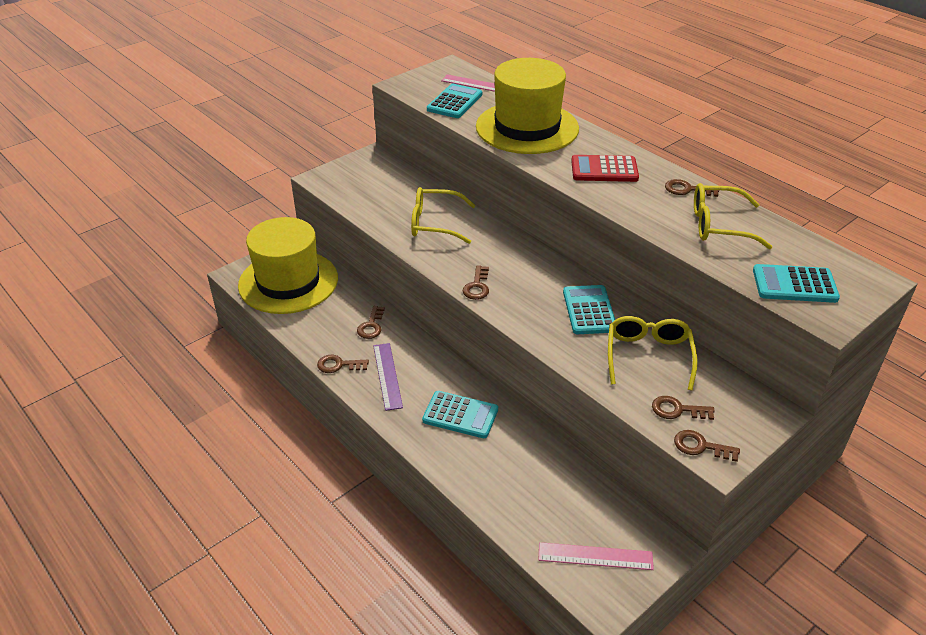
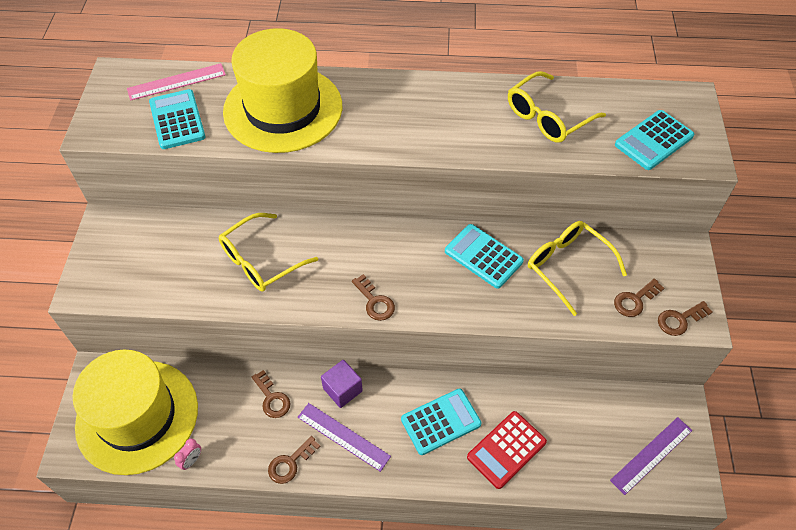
camera: 45 degrees left, 15 degrees up
pink ruler [538,542,654,570] -> purple ruler [610,417,692,495]
red calculator [571,155,639,182] -> red calculator moved to [467,411,547,489]
brown key [665,179,719,197] -> none
none -> pink clock [174,438,201,470]
none -> purple cube [321,360,363,408]

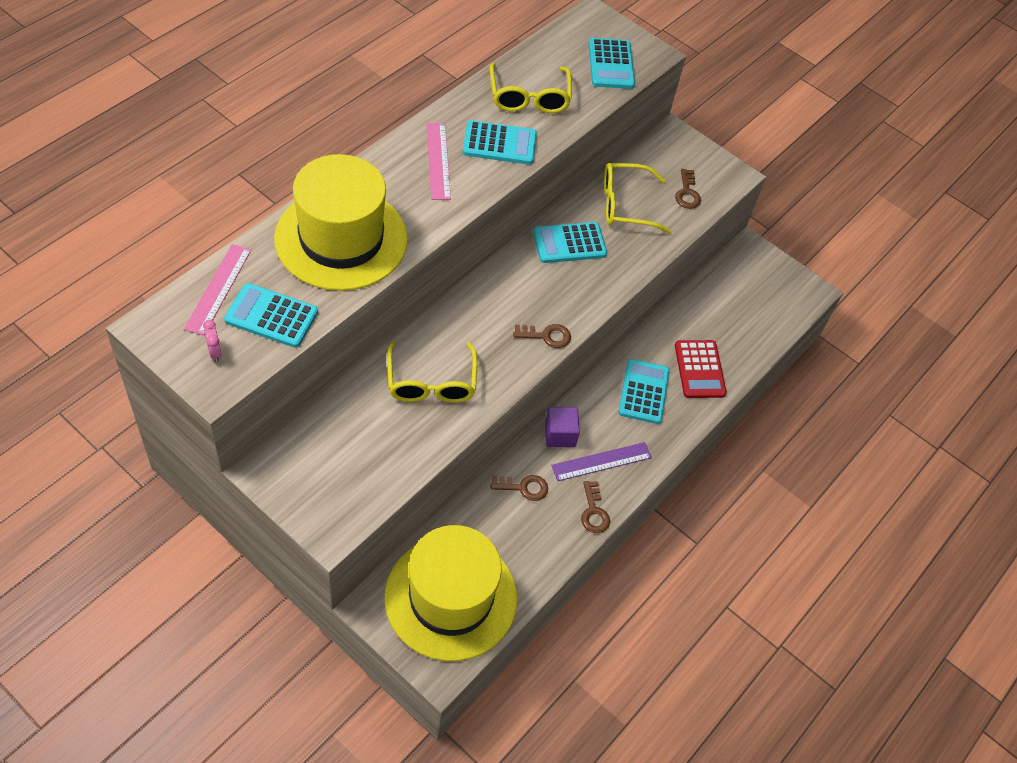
camera: 60 degrees left, 0 degrees up
pink clock [174,438,201,470] -> pink clock moved to [203,320,222,362]
purple ruler [610,417,692,495] -> none
brown key [658,301,712,336] -> none
none -> pink ruler [426,123,451,200]
none -> turquoise calculator [463,120,537,165]

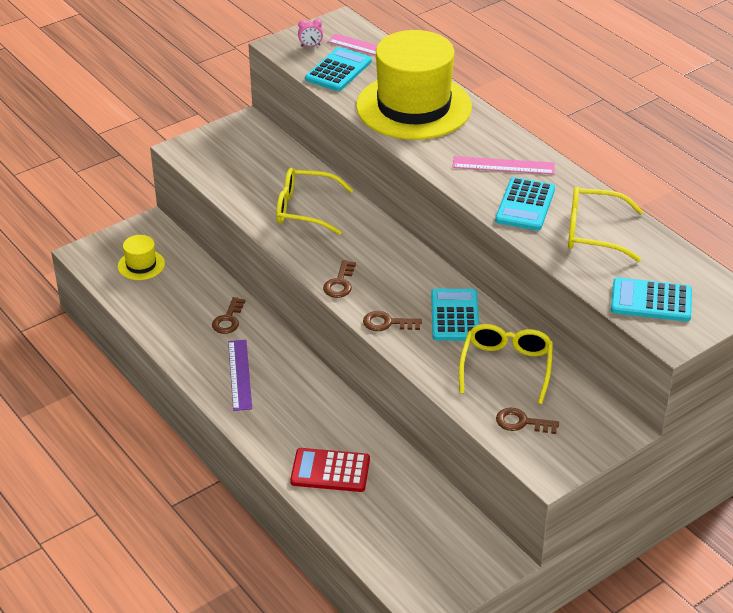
camera: 110 degrees right, 15 degrees down
yellow hat [385,525,517,661] -> yellow hat [117,235,165,280], size x0.42
purple cube [545,407,580,447] -> none
brown key [581,481,610,533] -> brown key moved to [363,311,422,331]
turquoise calculator [618,359,670,424] -> none

